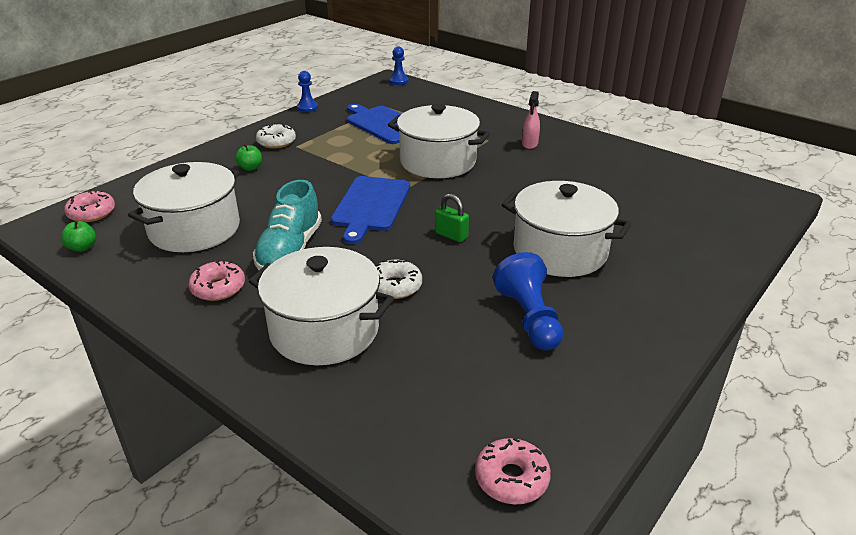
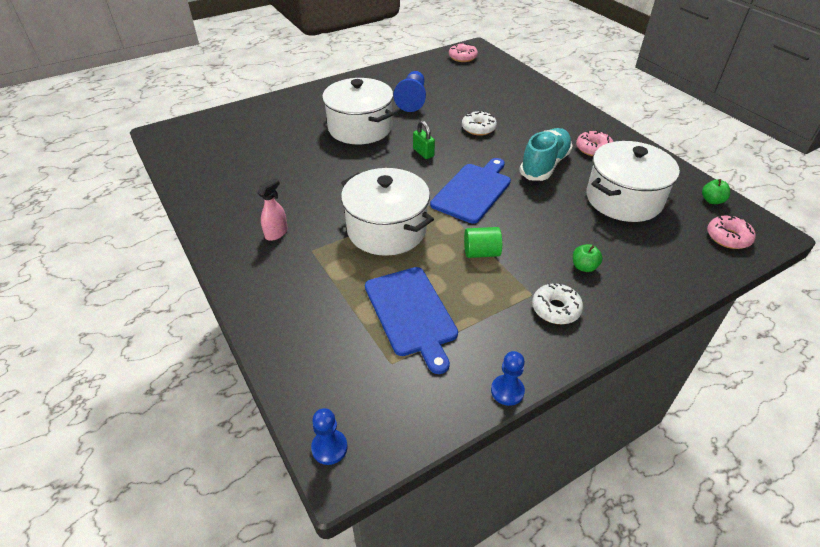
camera: 160 degrees left, 10 degrees up
white pot [249,247,394,365] -> none
none -> green cylinder [464,227,502,258]

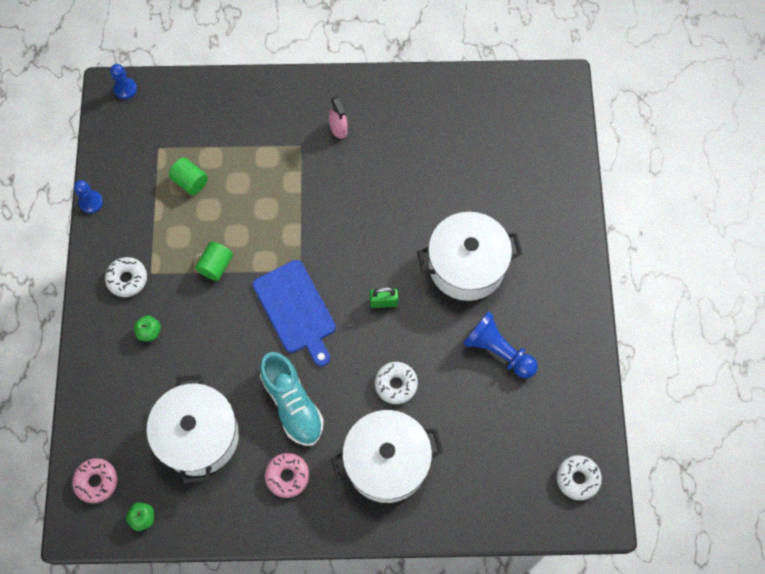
camera: 120 degrees right, 25 degrees up
white pot [341,168,434,256] -> white pot moved to [331,410,443,503]
blue cutting board [365,267,458,374] -> green cylinder [169,157,208,195]
pink donut [449,43,478,62] -> white donut [557,455,602,500]

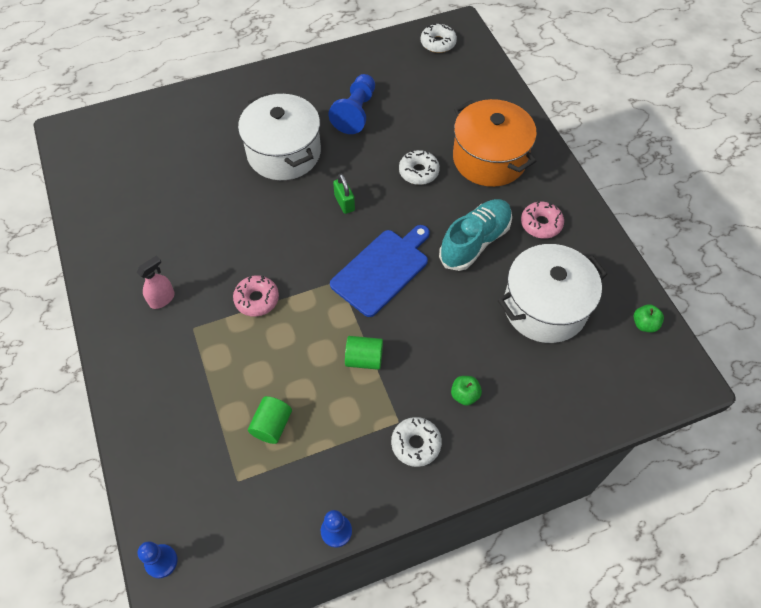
camera: 110 degrees left, 10 degrees down
pink donut [72,458,118,503] -> pink donut moved to [233,275,279,317]
white pot [331,410,443,503] -> orange pot [453,99,537,187]

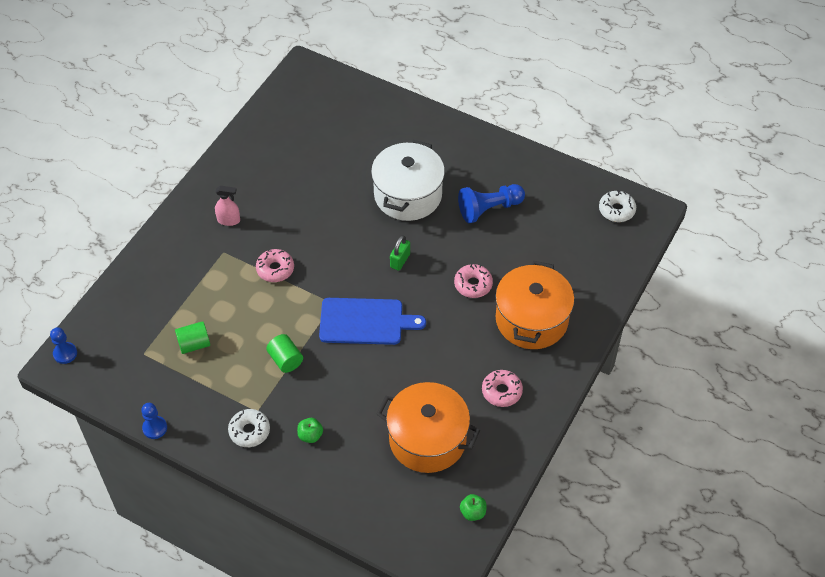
camera: 50 degrees right, 5 degrees down
white donut [399,150,440,185] -> pink donut [454,264,493,298]
turquoise shoe [439,199,512,271] -> none
white pot [498,244,607,343] -> orange pot [377,382,480,473]

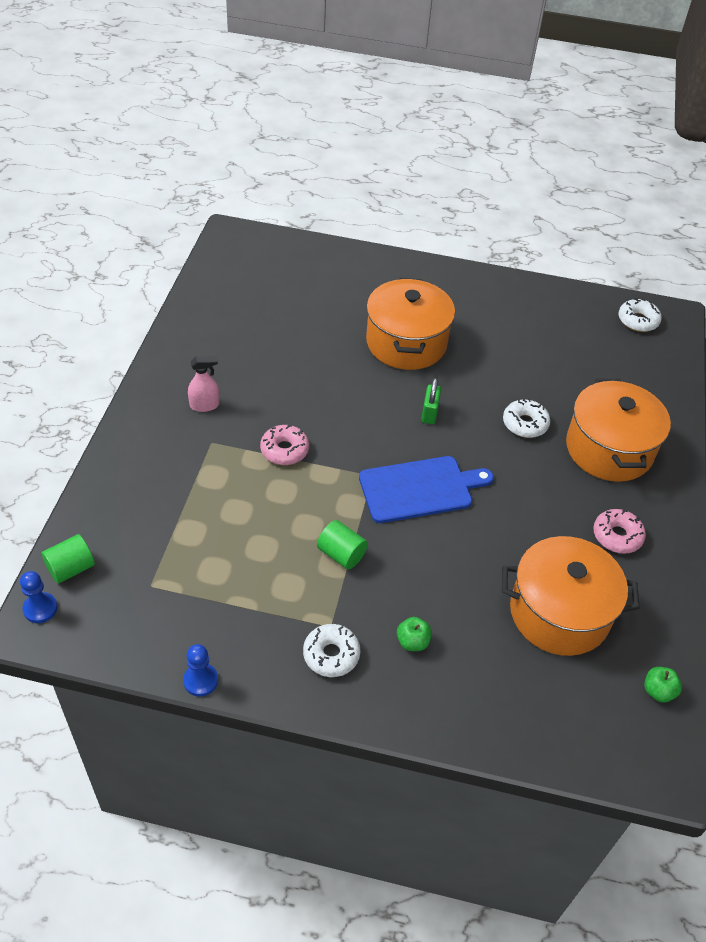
camera: 20 degrees left, 5 degrees down
green cylinder [175,321,210,354] -> green cylinder moved to [42,534,95,583]
white pot [371,140,445,221] -> orange pot [366,278,455,370]
pink donut [454,264,493,298] -> white donut [503,398,550,438]
blue pawn [458,184,525,223] -> none

